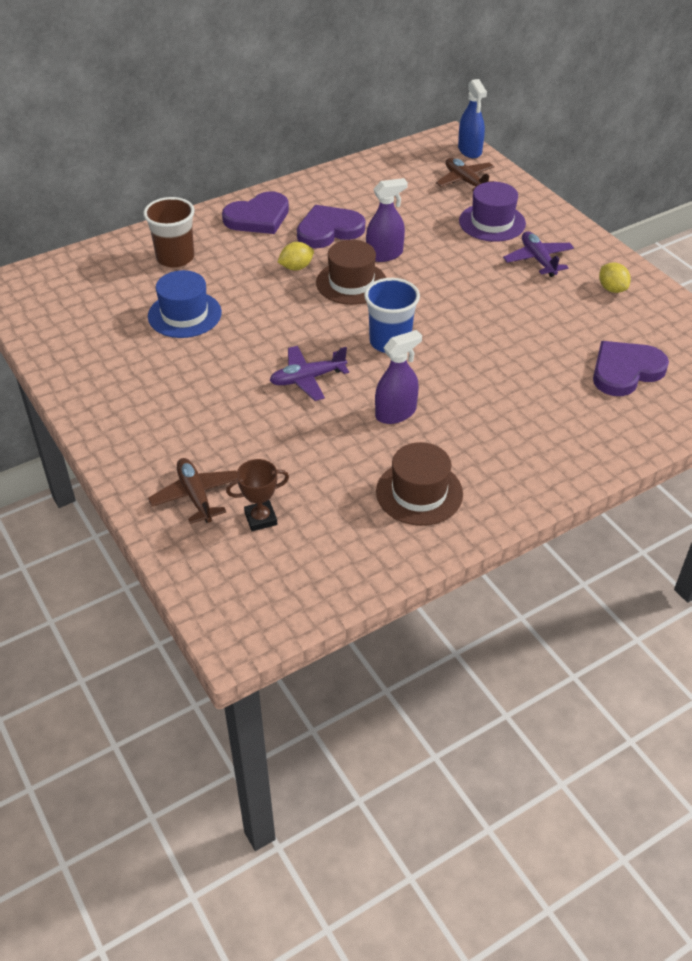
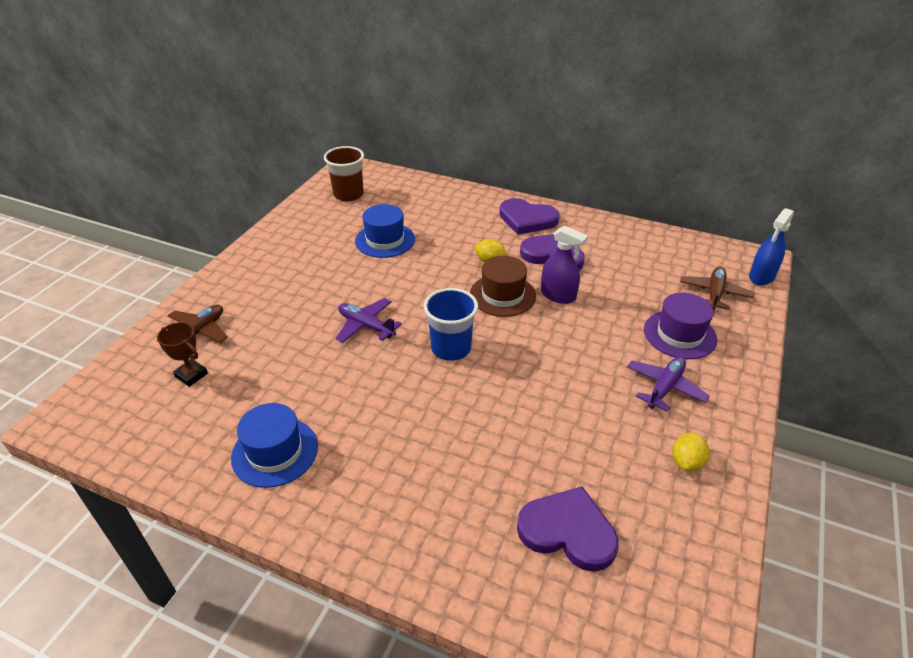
camera: 55 degrees right, 5 degrees down
brown cup [143,197,195,267] -> brown cup moved to [324,146,364,201]
purple spray bottle [375,330,422,424] -> none
brown hat [376,442,463,526] -> blue hat [231,403,318,488]

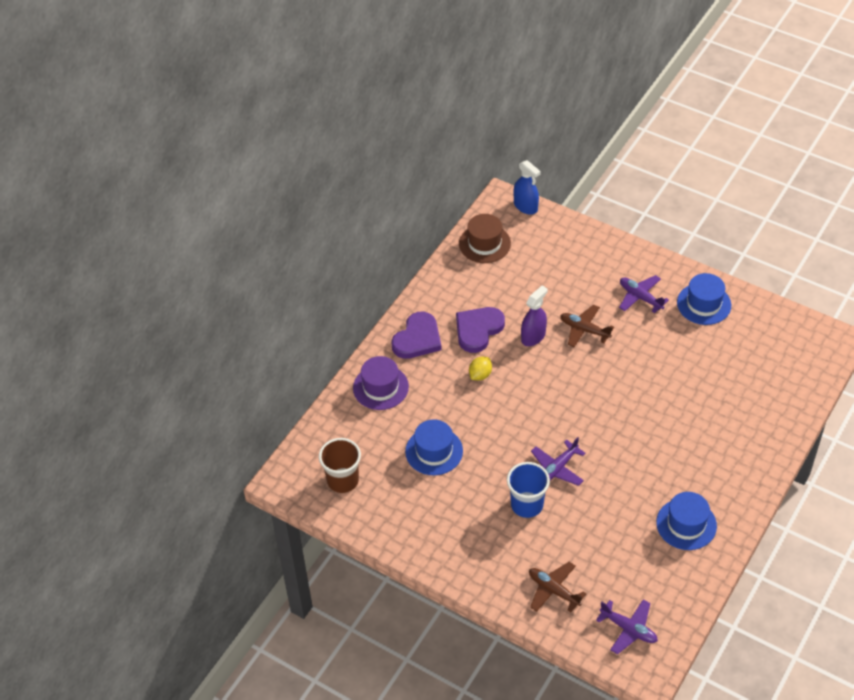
camera: 80 degrees left, 10 degrees up
brown trophy [157,322,208,387] -> none
blue cup [424,288,478,361] -> blue cup moved to [507,462,550,518]
brown hat [470,256,536,317] -> brown hat moved to [459,214,511,263]
purple heart [517,486,619,572] -> none
purple hat [644,293,717,359] -> purple hat moved to [353,356,409,410]
yellow lemon [673,433,709,472] -> blue hat [677,273,731,325]
brown plane [680,267,754,311] -> brown plane moved to [560,305,614,347]
none -> purple plane [596,600,658,654]

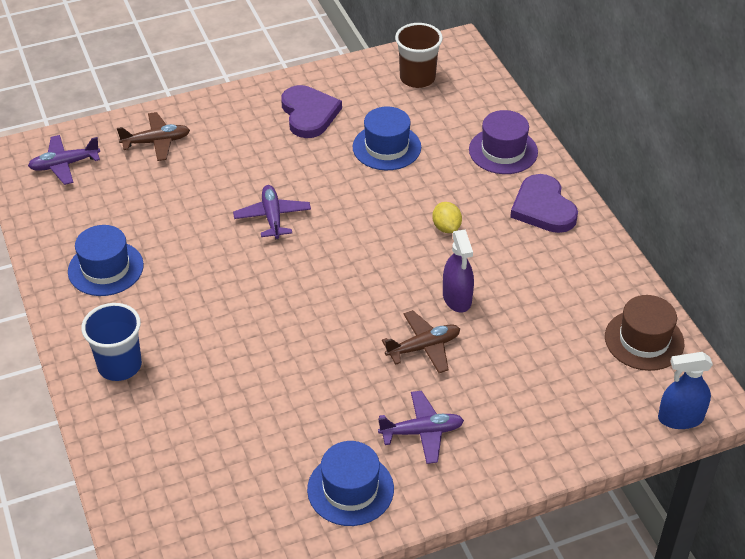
camera: 125 degrees right, 5 degrees down
purple heart [456,307,505,353] -> purple heart moved to [281,85,342,138]
blue cup [507,462,550,518] -> blue cup moved to [81,303,142,381]

